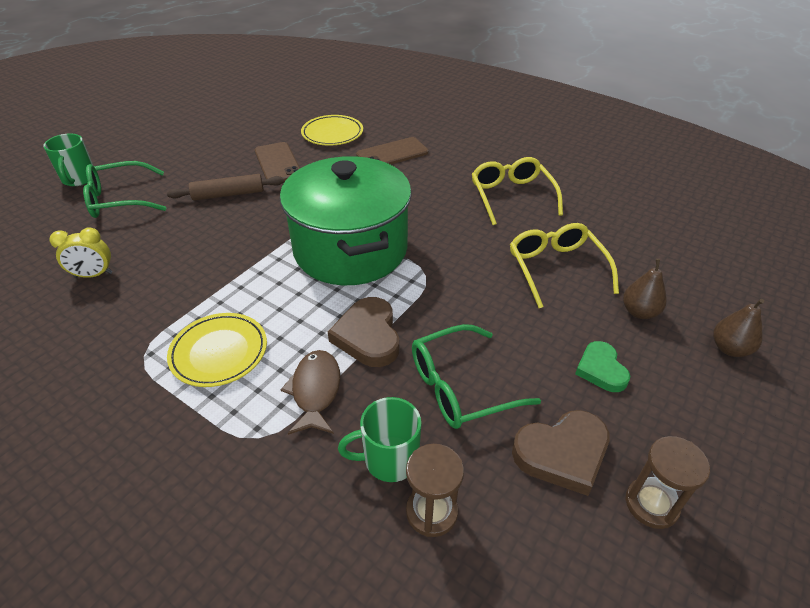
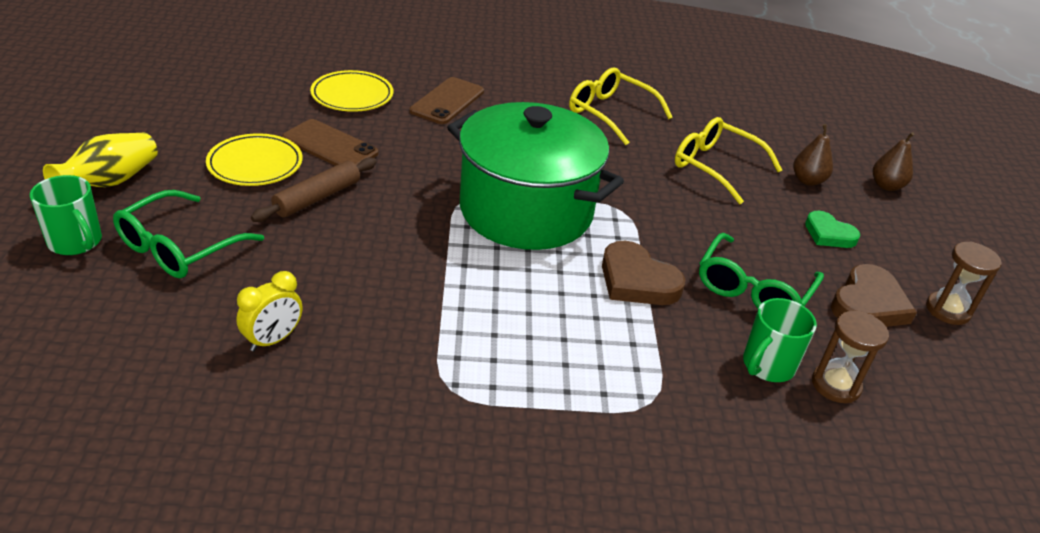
camera: 40 degrees left, 5 degrees down
yellow plate [167,313,267,387] -> yellow plate moved to [206,133,303,186]
brown fish [281,350,340,435] -> none
none -> yellow vase [43,133,158,187]

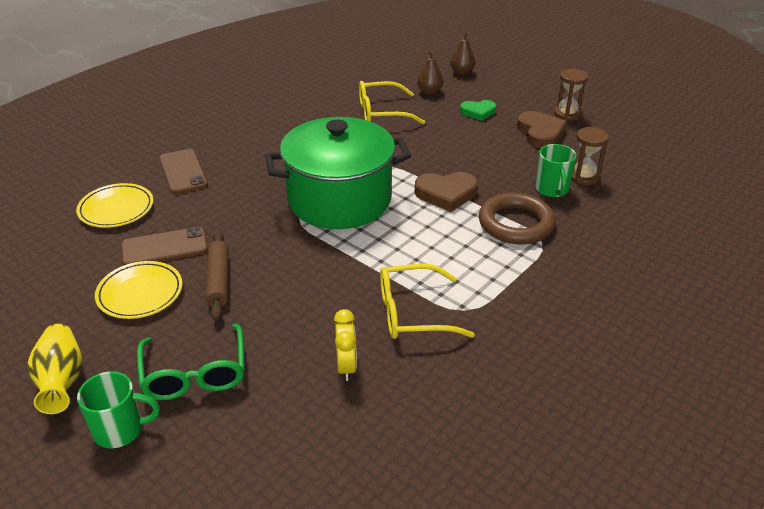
camera: 45 degrees left, 0 degrees up
yellow glasses [569,67,673,145] -> yellow glasses moved to [380,264,475,339]
green glasses [699,233,824,308] -> none
none -> brown ring [479,193,556,244]

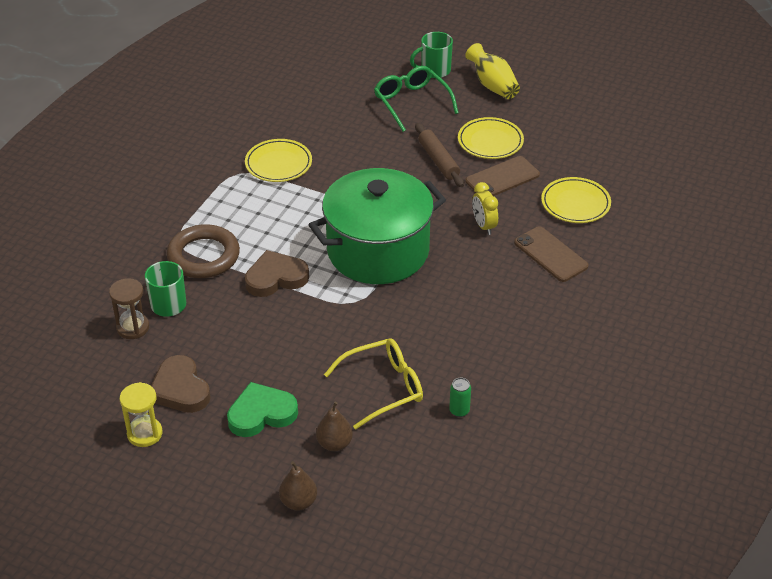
camera: 165 degrees right, 5 degrees up
yellow clock [334,309,357,381] -> yellow clock moved to [472,182,498,235]
yellow glasses [380,264,475,339] -> yellow plate [245,139,312,182]
green heart [460,100,496,121] -> green heart [227,382,298,437], size x1.50
brown hourglass [554,69,588,121] -> yellow hourglass [120,382,162,447]
none -> green can [449,378,471,417]

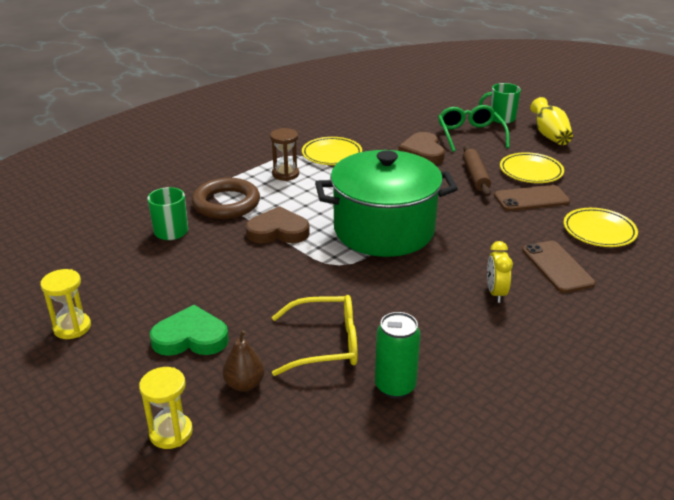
camera: 20 degrees right, 10 degrees down
brown hourglass [109,278,149,339] -> brown hourglass moved to [270,128,299,181]
brown heart [151,355,211,413] -> brown heart moved to [398,132,445,165]
brown pear [279,461,317,511] -> yellow hourglass [139,367,193,449]
green can [449,378,471,417] -> green can [375,312,421,398], size x1.75
yellow clock [472,182,498,235] -> yellow clock moved to [487,241,513,303]

